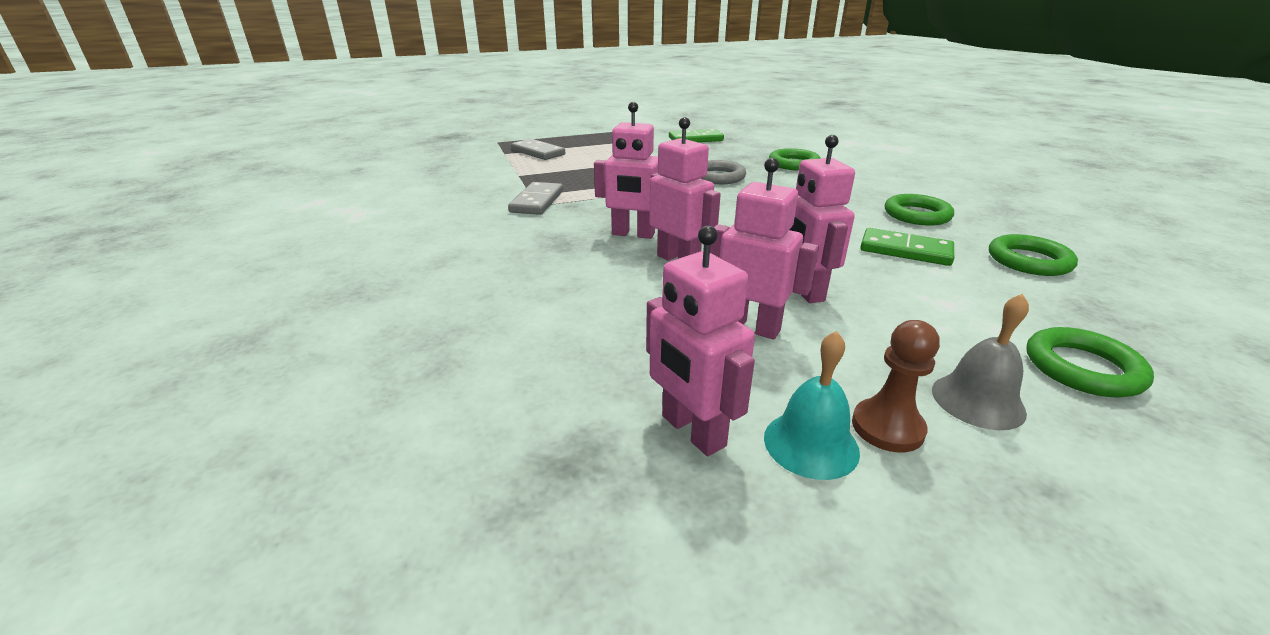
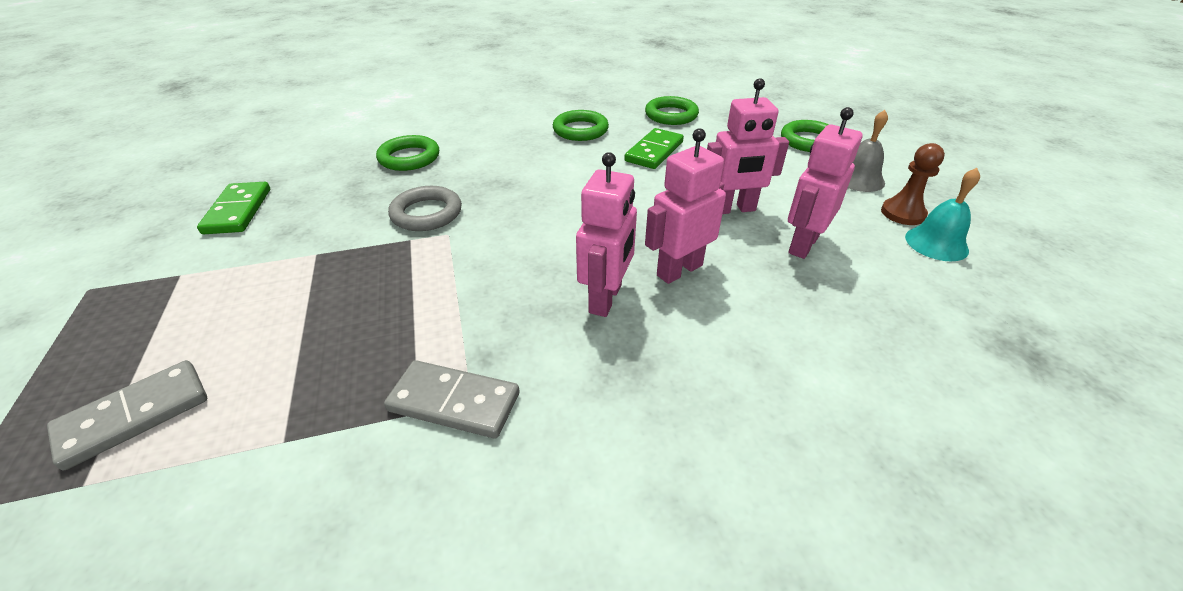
camera: 85 degrees left, 10 degrees up
pink robot [646,225,755,456] -> none

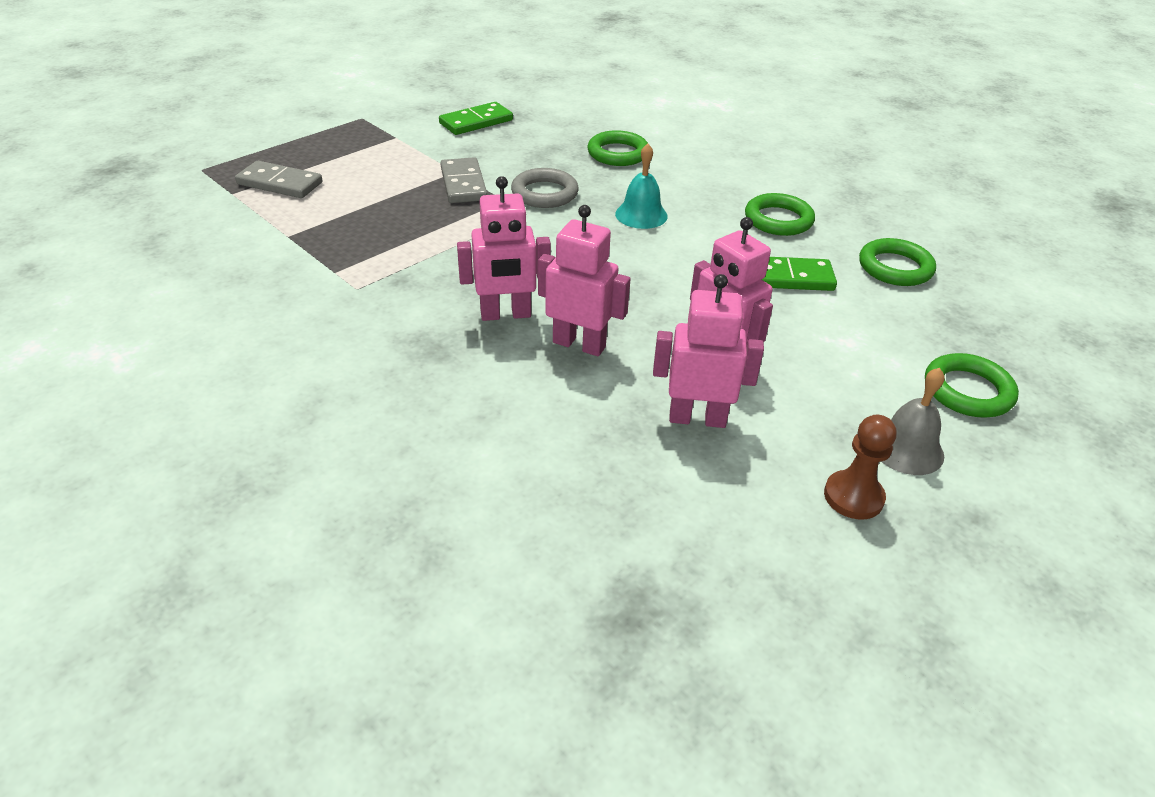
camera: 60 degrees right, 0 degrees up
grey domino [384,360,519,438] -> grey domino moved to [441,157,487,203]
turquoise bell [905,168,980,261] -> turquoise bell moved to [615,144,668,229]

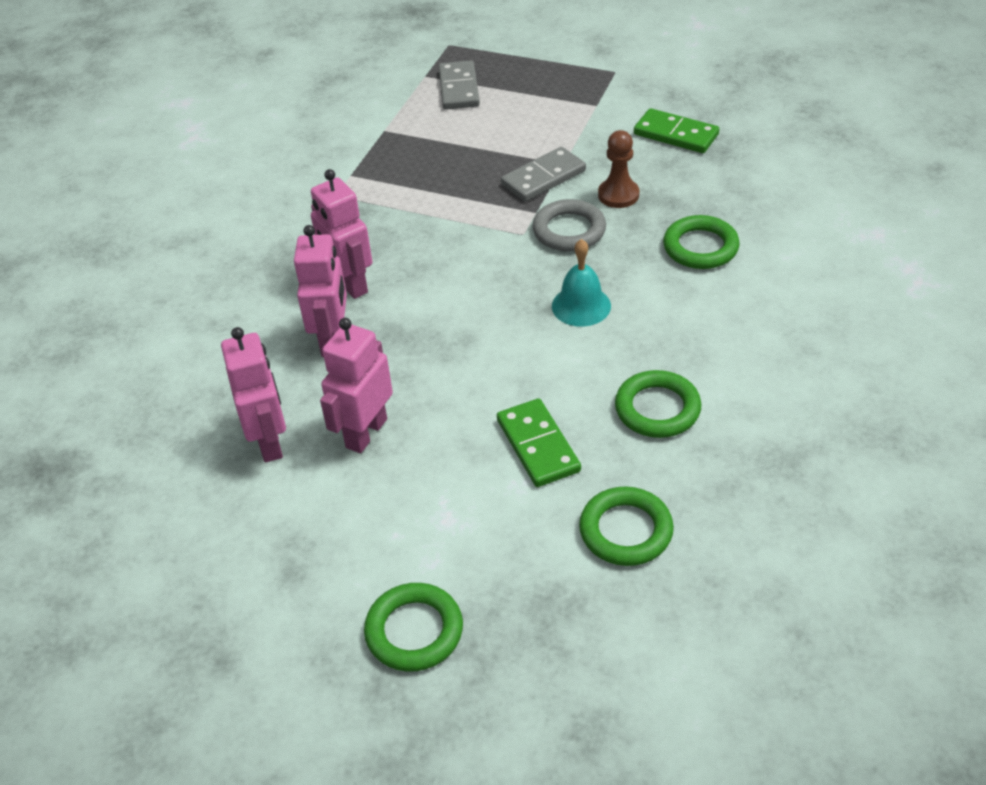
camera: 70 degrees right, 5 degrees up
brown pawn [824,415,896,520] -> brown pawn moved to [598,130,639,208]
grey bell [881,368,945,475] -> none

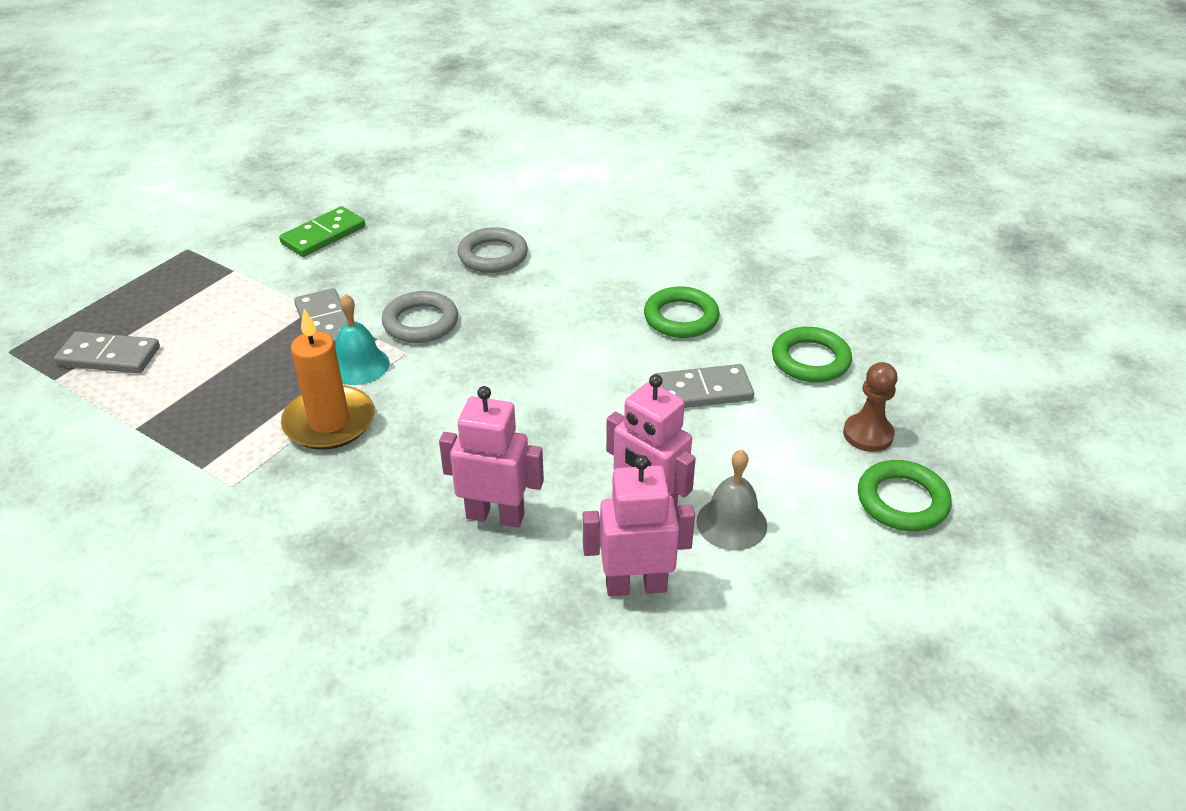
camera: 80 degrees left, 5 degrees down
pink robot [311,169,373,299] -> none
green domino [497,398,581,487] -> grey domino [655,364,754,408]
turquoise bell [552,239,611,327] -> turquoise bell moved to [336,294,389,385]
brown pawn [598,130,639,208] -> brown pawn moved to [843,362,898,452]
green ring [663,215,740,269] -> grey ring [458,227,528,273]
none -> orange candle [281,309,375,450]
none -> grey bell [696,449,767,550]

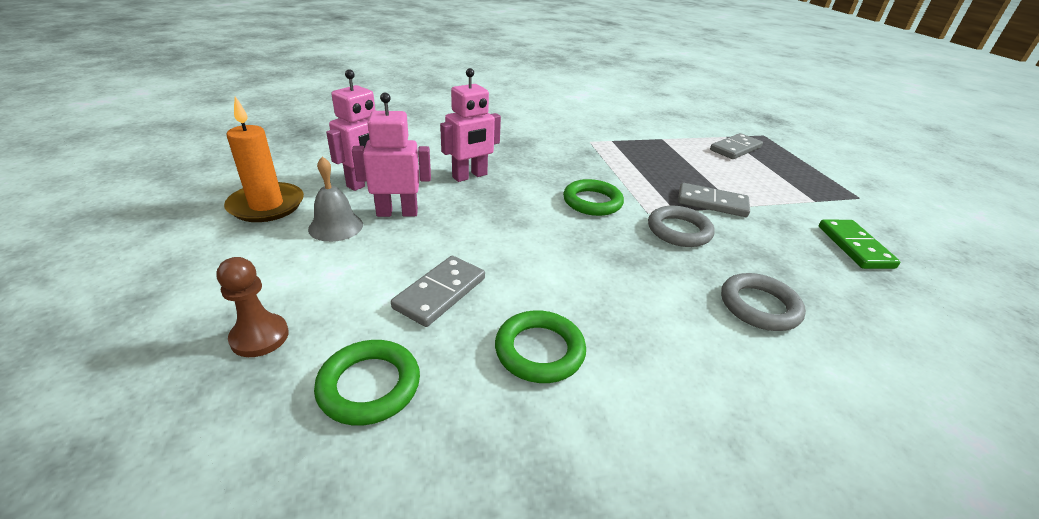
camera: 130 degrees right, 5 degrees down
orange candle [281,309,375,450] -> orange candle moved to [224,96,304,222]
turquoise bell [336,294,389,385] -> none
green ring [858,460,952,532] -> green ring moved to [563,179,624,216]

